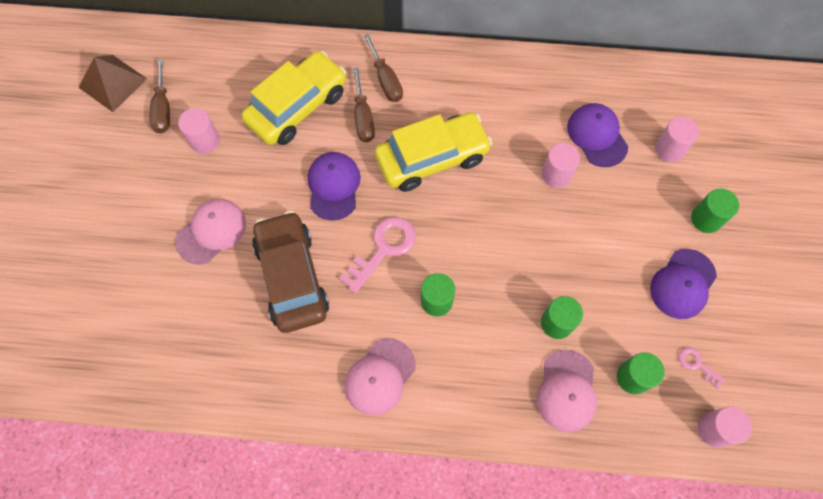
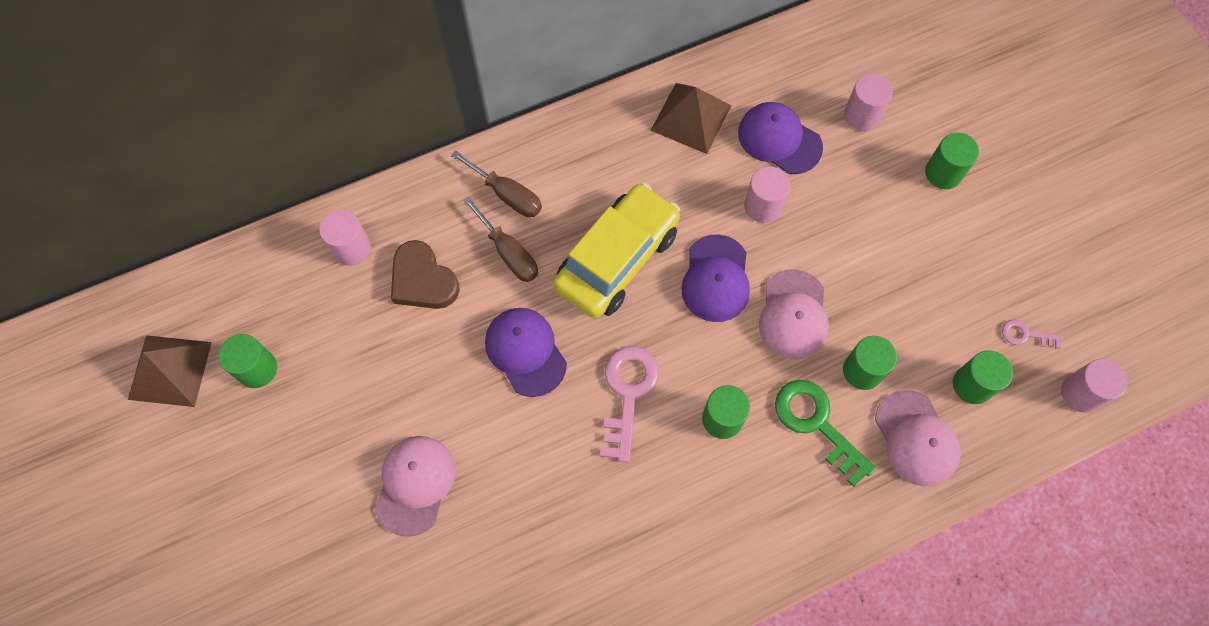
camera: 30 degrees left, 0 degrees up
brown screwdriver [149,59,170,134] -> green cylinder [218,334,277,388]
pink cylinder [178,108,220,154] -> pink cylinder moved to [319,210,371,266]
yellow car [241,51,346,145] -> brown heart [391,240,460,309]
brown car [252,211,329,333] -> none
pink cap [345,338,416,415] -> pink cap moved to [759,269,829,359]
purple cap [650,249,717,319] -> purple cap moved to [681,234,750,322]
none -> brown pyramid [650,83,731,154]
none -> green key [775,380,876,487]

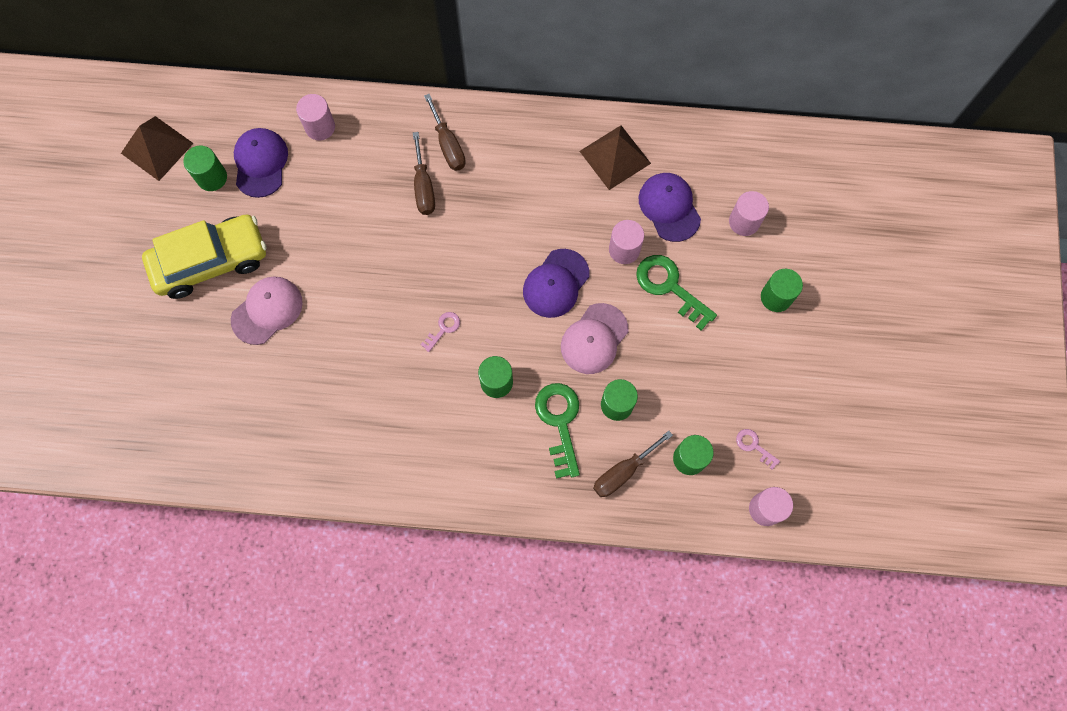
camera: 30 degrees right, 5 degrees up
brown heart [391,240,460,309] -> none
purple cap [485,308,567,397] -> purple cap moved to [234,128,288,198]
yellow car [553,183,680,318] -> yellow car moved to [142,215,267,299]
pink key [600,346,659,462] -> pink key [420,312,460,352], size x0.51
pink cap [875,390,961,486] -> brown screwdriver [593,431,673,497]
none -> green key [636,255,717,331]

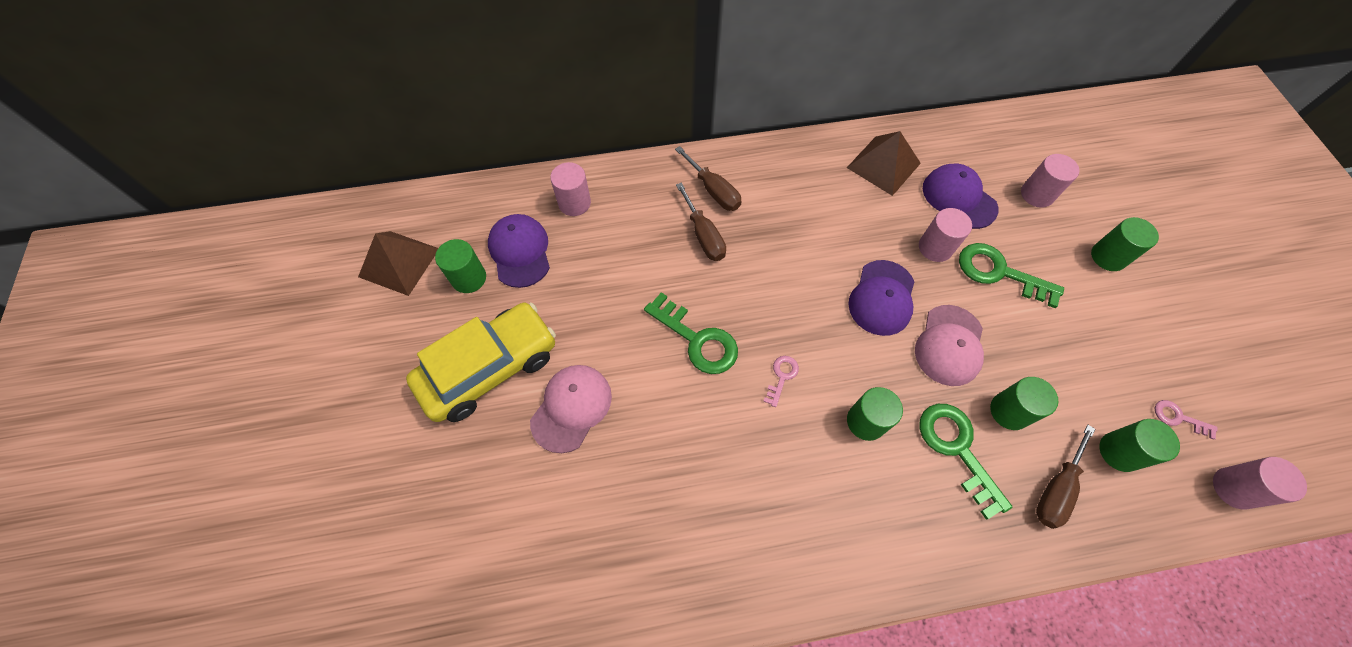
camera: 15 degrees left, 10 degrees down
none -> green key [644,292,738,374]

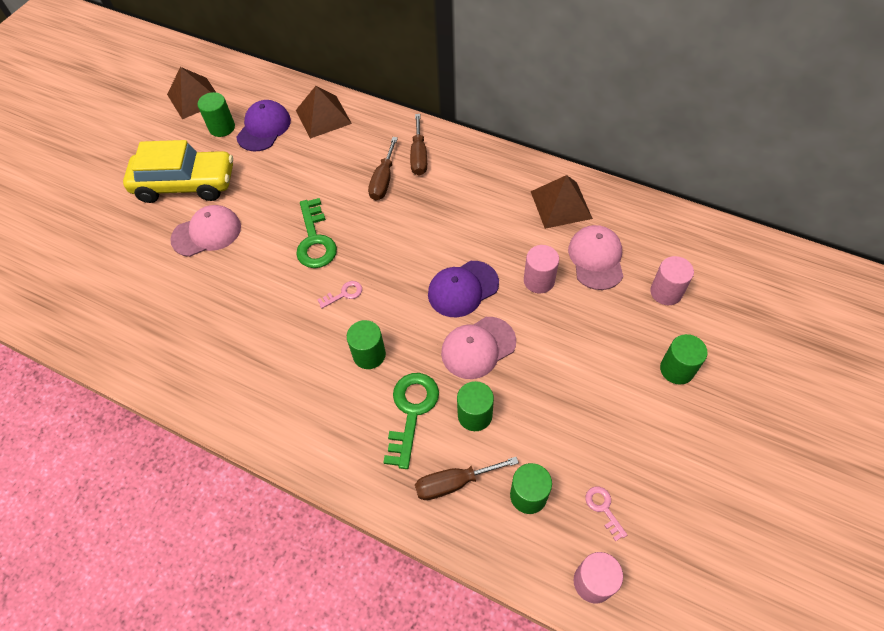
camera: 40 degrees right, 5 degrees down
pink cylinder [550,162,591,216] -> brown pyramid [296,86,352,139]
purple cap [923,164,998,229] -> pink cap [568,225,623,290]
green key [959,243,1064,308] -> none

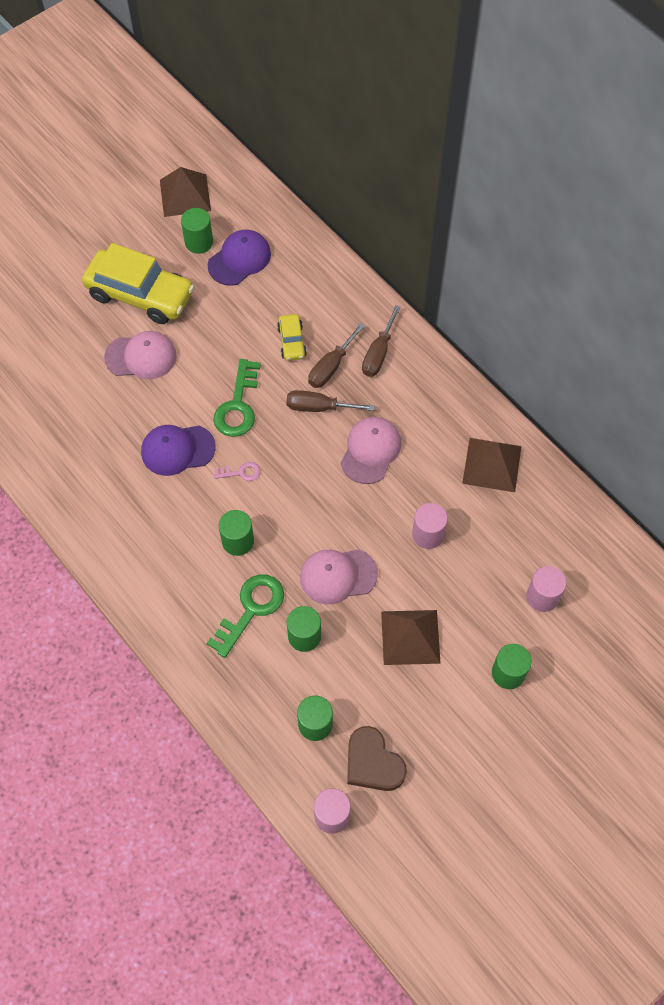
camera: 20 degrees right, 5 degrees up
brown pyramid [296,86,352,139] -> brown pyramid moved to [381,610,441,665]
brown screwdriver [415,457,519,500] -> brown screwdriver moved to [286,390,375,412]
purple cap [428,261,499,317] -> purple cap moved to [141,425,216,476]
pink cap [568,225,623,290] -> pink cap moved to [341,417,401,484]
pink key [585,486,627,541] -> brown heart [347,726,407,791]
none -> yellow car [277,314,307,361]

